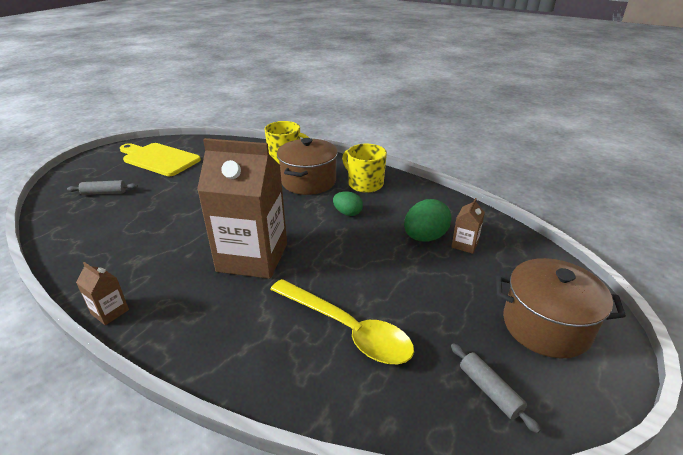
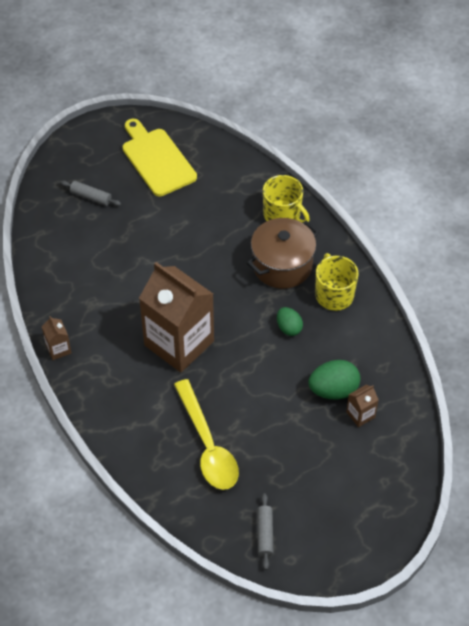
camera: 30 degrees right, 20 degrees up
brown pot [496,258,626,358] -> none

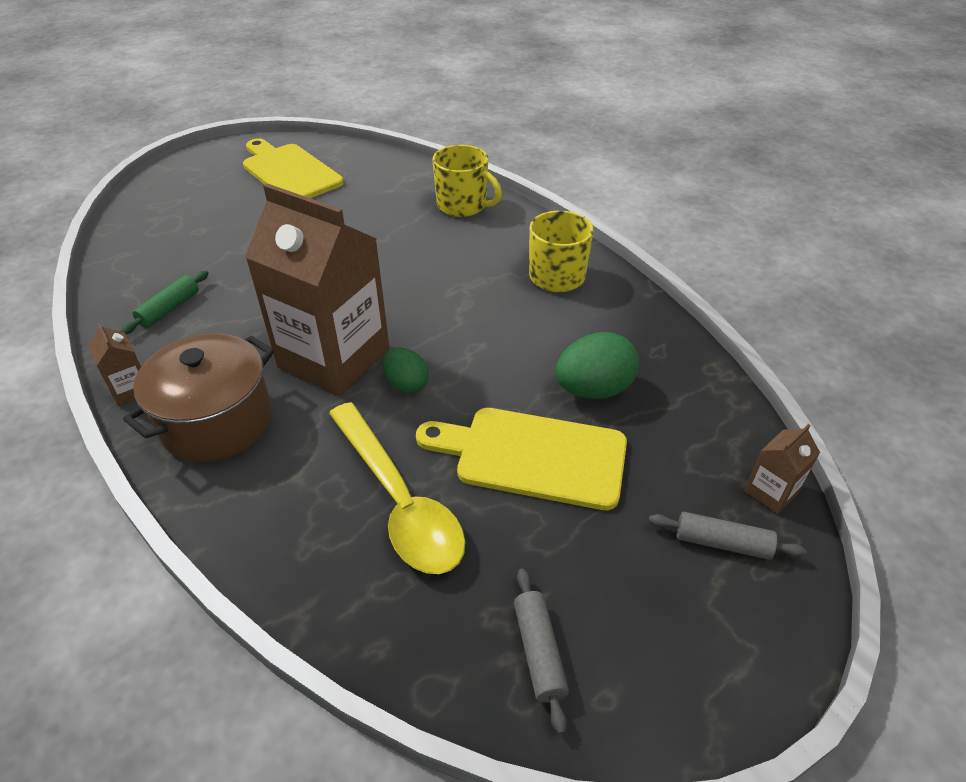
camera: 10 degrees left, 10 degrees down
grey rolling pin [60,180,121,206] -> grey rolling pin moved to [649,512,806,560]
brown pot [247,218,319,289] -> brown pot moved to [123,334,274,463]
green egg [277,307,303,336] -> green egg moved to [383,347,429,393]
brown carton [346,385,379,427] -> brown carton moved to [744,424,820,514]
none -> green rolling pin [121,271,209,334]
none -> yellow cutting board [416,408,627,510]

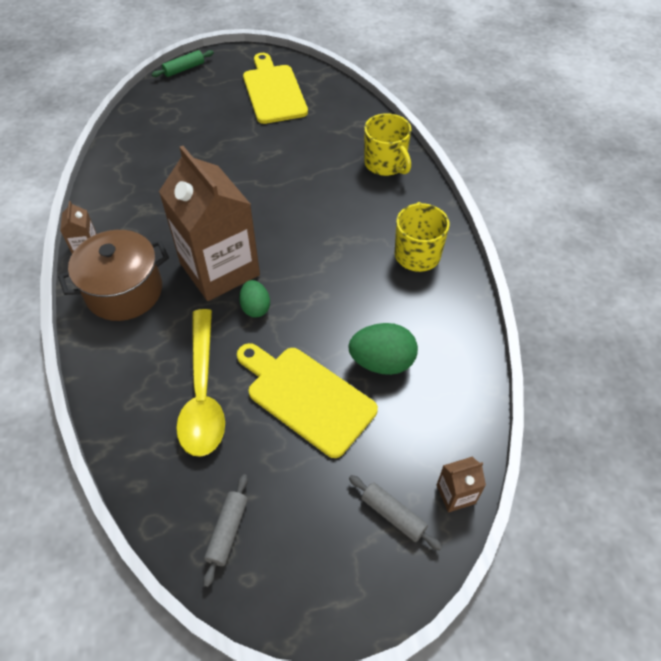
camera: 25 degrees right, 10 degrees up
green rolling pin [121,271,209,334] -> green rolling pin moved to [152,50,214,77]

